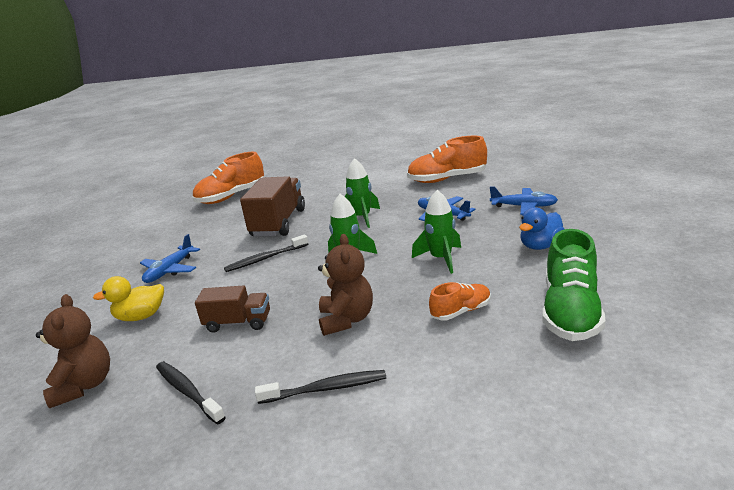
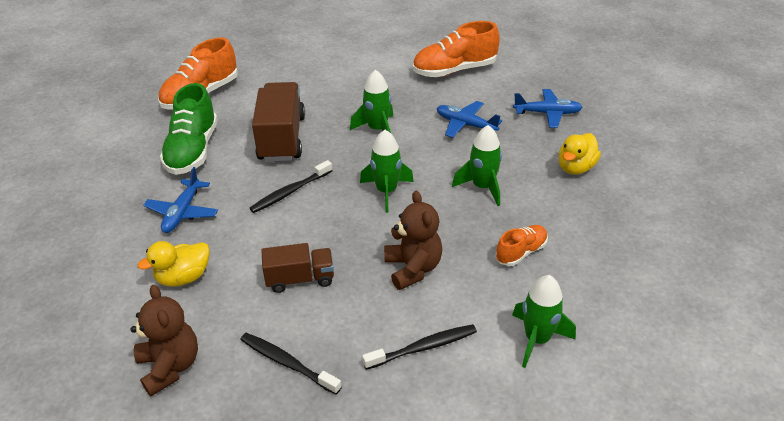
camera: 15 degrees left, 15 degrees up
blue duck [519,207,564,250] -> yellow duck [559,133,601,174]
green shoe [542,229,605,341] -> green shoe moved to [160,83,218,175]
none -> green rocket [512,275,576,368]

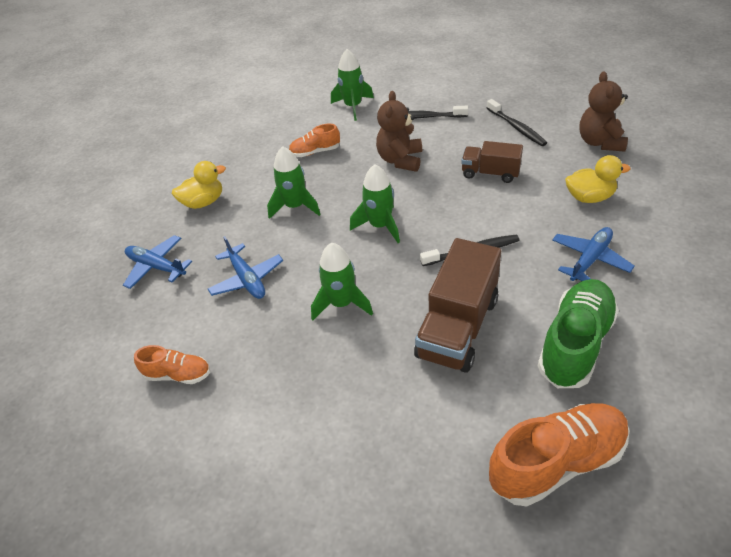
camera: 150 degrees left, 5 degrees up
orange shoe [413,21,500,77] -> orange shoe [134,345,210,384], size x0.55

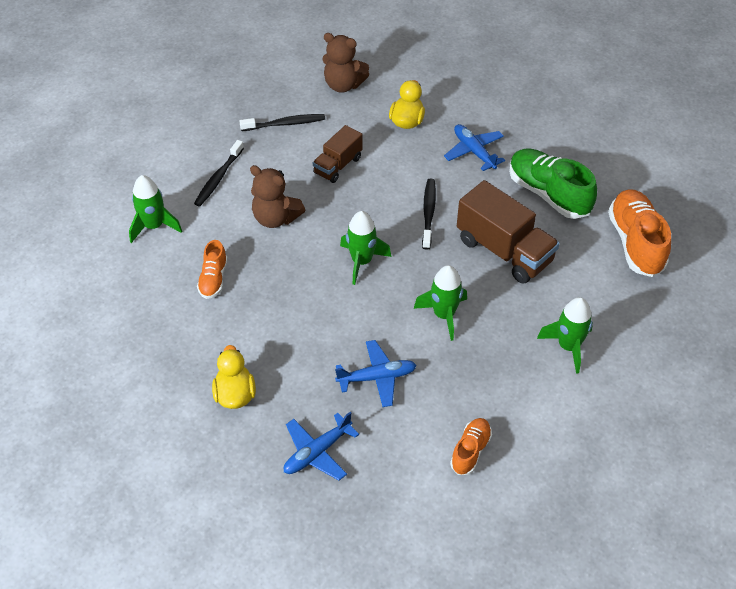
camera: 75 degrees left, 5 degrees up
green rocket [267,146,321,219] -> green rocket moved to [537,297,593,374]

